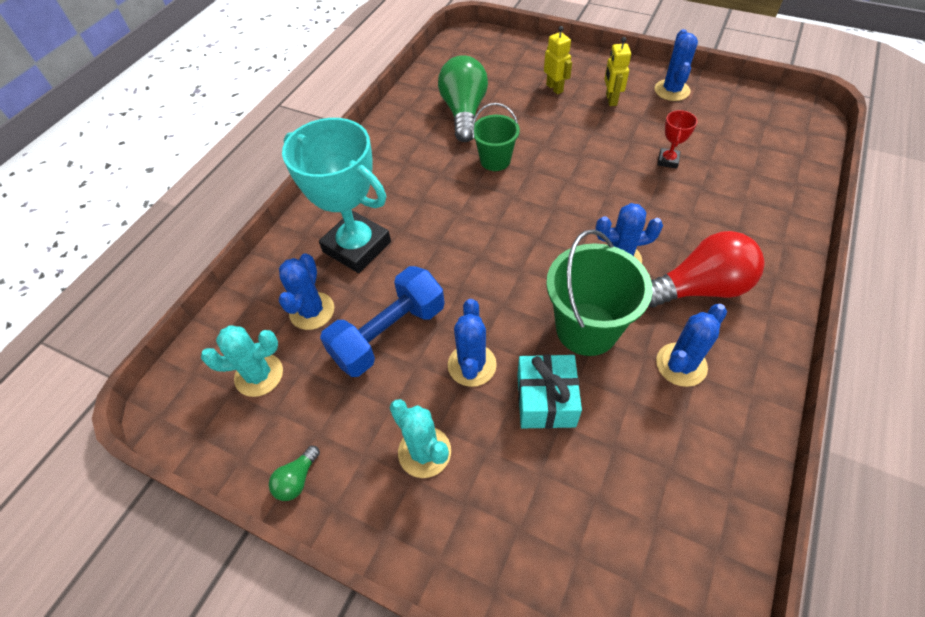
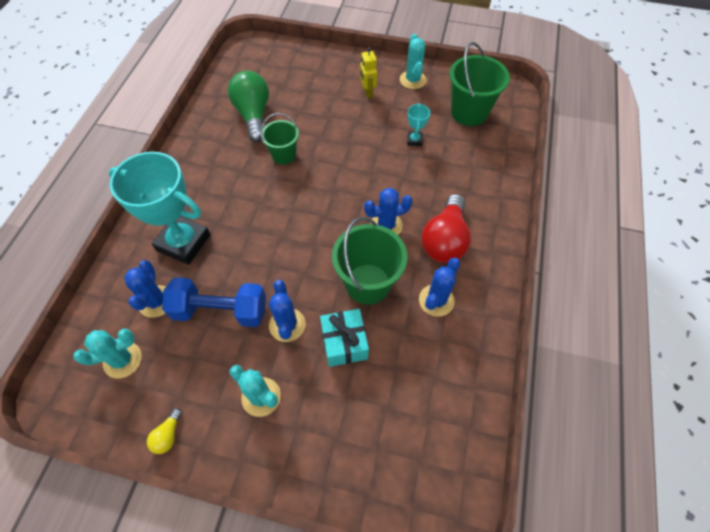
camera: 15 degrees left, 5 degrees up
green light bulb [269,446,320,501] -> yellow light bulb [147,408,182,454]
blue dumbbell [320,266,445,377] -> blue dumbbell turned 60 degrees clockwise [162,277,266,327]
yellow robot [544,26,572,94] -> none
red light bulb [648,231,765,307] -> red light bulb turned 135 degrees clockwise [421,194,471,263]
blue cactus [655,29,698,101] -> turquoise cactus [400,34,427,89]
red trophy [657,110,697,169] -> turquoise trophy [407,103,430,146]
none -> green bucket [449,42,510,126]

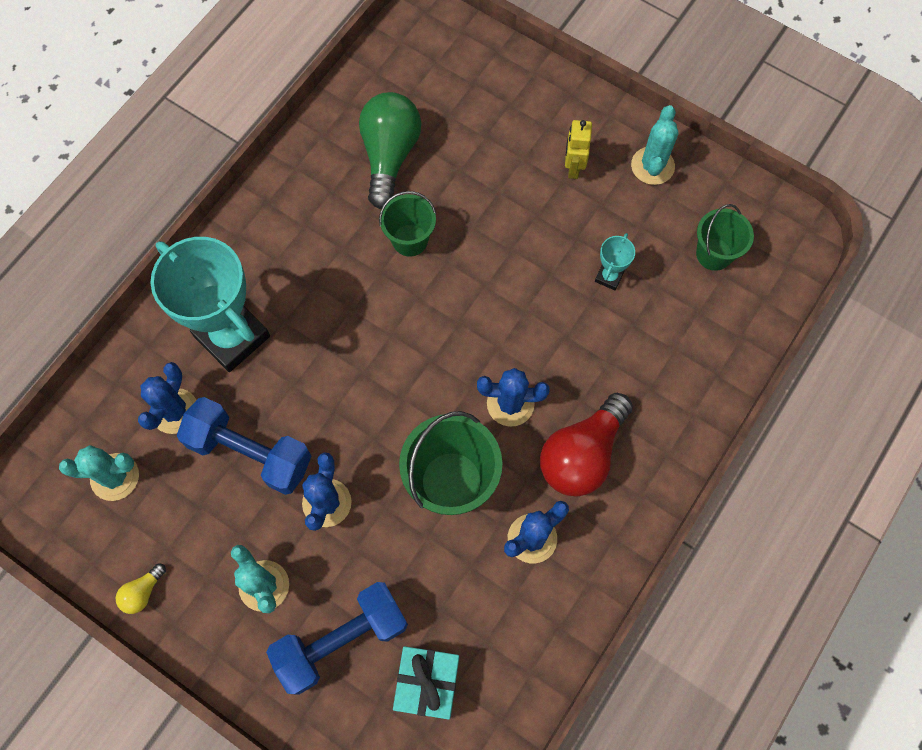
camera: 20 degrees right, 10 degrees up
turquoise gift [320,309,369,367] -> turquoise gift moved to [393,646,459,720]
green bucket [449,42,510,126] -> green bucket [696,204,754,271], size x0.61
none -> blue dumbbell [266,582,408,695]

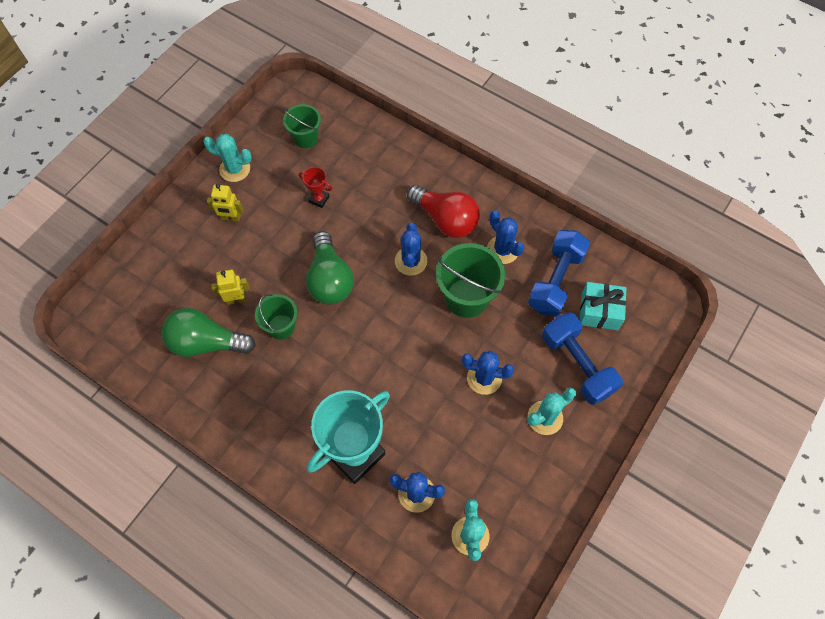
camera: 90 degrees left, 5 degrees down
yellow light bulb [116,563,166,614] -> none
blue dumbbell [177,397,311,495] -> blue dumbbell moved to [528,230,590,317]
turquoise trophy [595,233,635,290] -> red trophy [299,167,332,208]
none -> yellow robot [211,270,250,305]
none -> green light bulb [306,231,354,304]

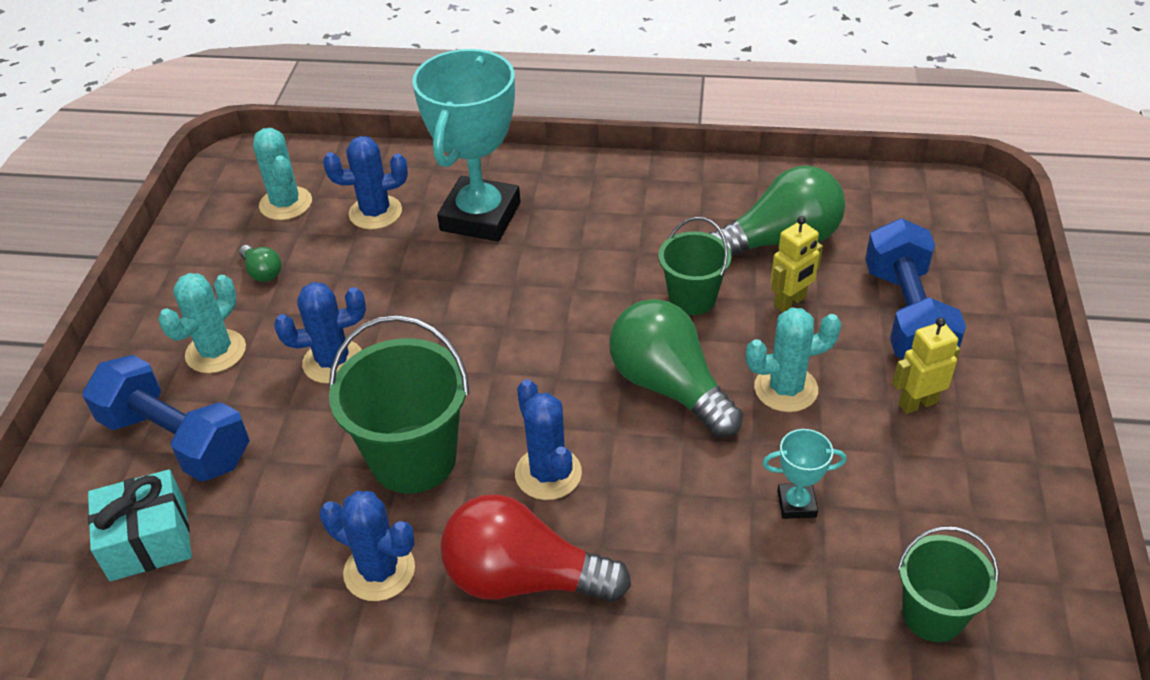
camera: 155 degrees right, 20 degrees down
turquoise cactus [203,134,252,182] -> turquoise cactus moved to [746,307,841,412]
red trophy [299,167,332,208] -> turquoise trophy [762,429,847,519]
blue dumbbell [528,230,590,317] -> blue dumbbell moved to [865,218,966,359]
none -> green light bulb [239,245,282,282]

